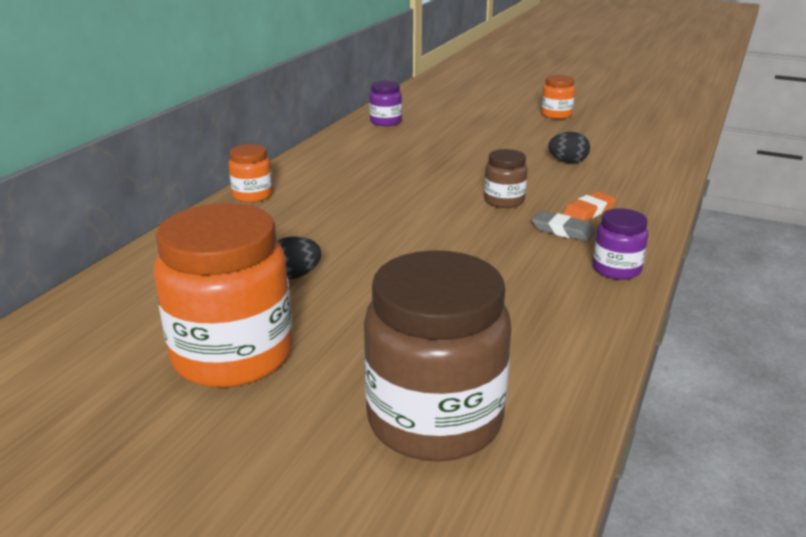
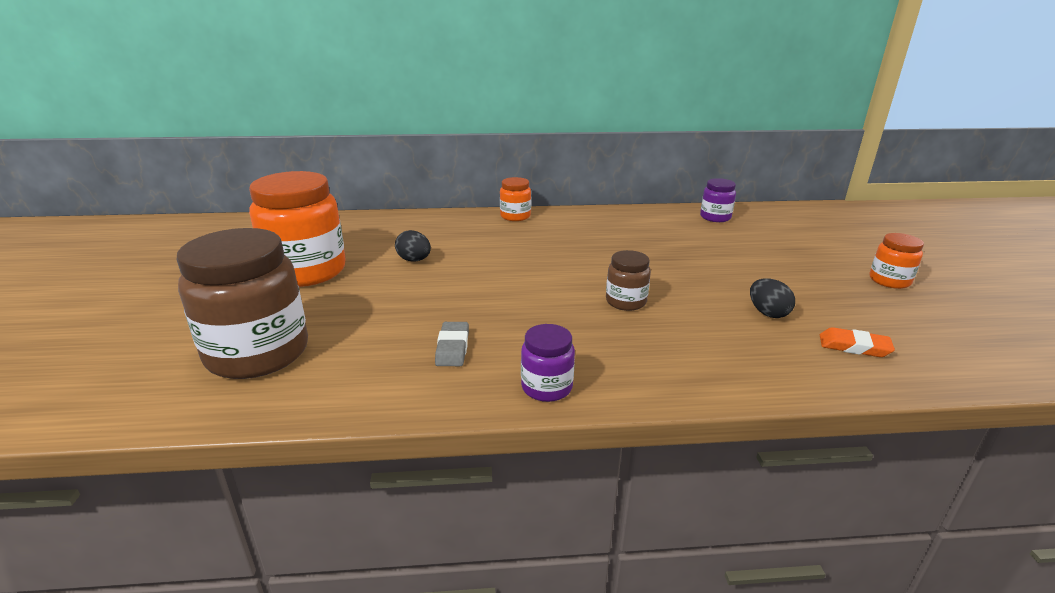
camera: 60 degrees right, 0 degrees up
grey eraser [532,211,595,242] -> grey eraser moved to [435,322,469,366]
orange eraser [563,192,616,221] -> orange eraser moved to [820,327,895,357]

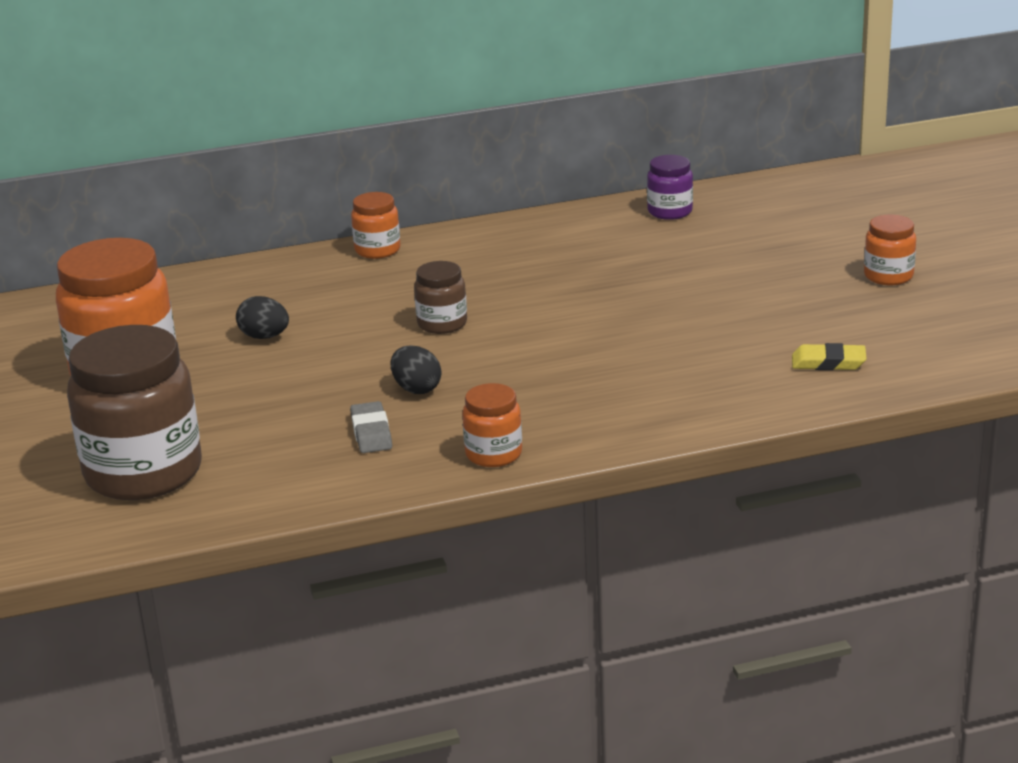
camera: 10 degrees left, 0 degrees up
purple jar [521,324,575,402] -> orange jar [462,383,522,467]
brown jar [606,250,651,311] -> brown jar moved to [414,261,467,334]
black egg [750,278,795,318] -> black egg moved to [391,345,441,394]
orange eraser [820,327,895,357] -> yellow eraser [792,343,867,370]

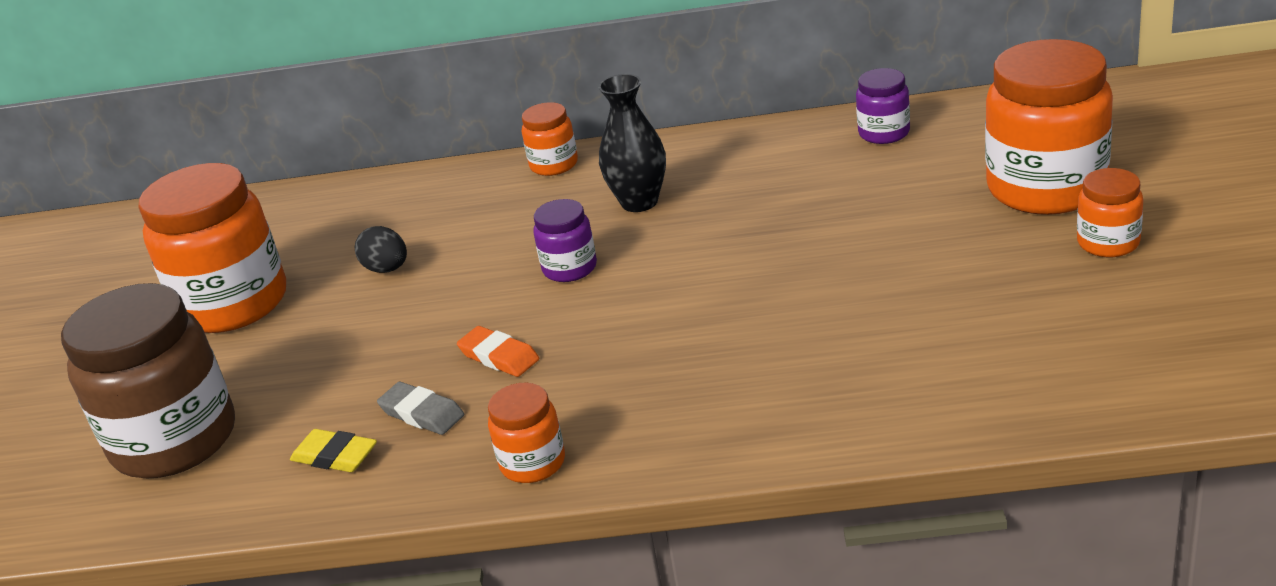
camera: 20 degrees right, 5 degrees up
grey eraser [350,401,392,453] -> grey eraser turned 60 degrees counterclockwise [377,382,464,435]
black egg [391,345,441,394] -> orange eraser [457,326,539,377]
brown jar [414,261,467,334] -> purple jar [533,199,597,282]
yellow eraser [792,343,867,370] -> yellow eraser moved to [290,429,377,472]
none -> black vase [598,74,666,212]
none -> orange jar [985,39,1113,215]

